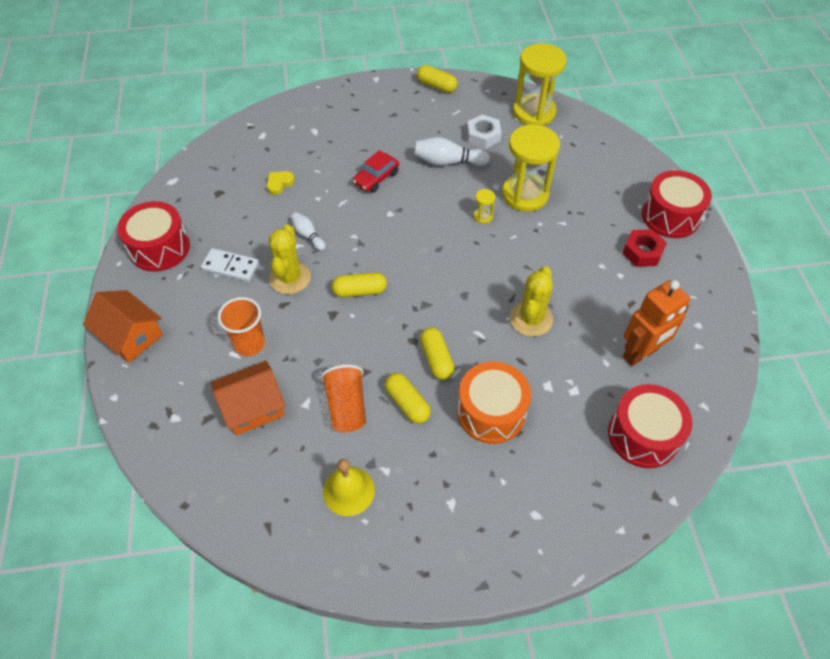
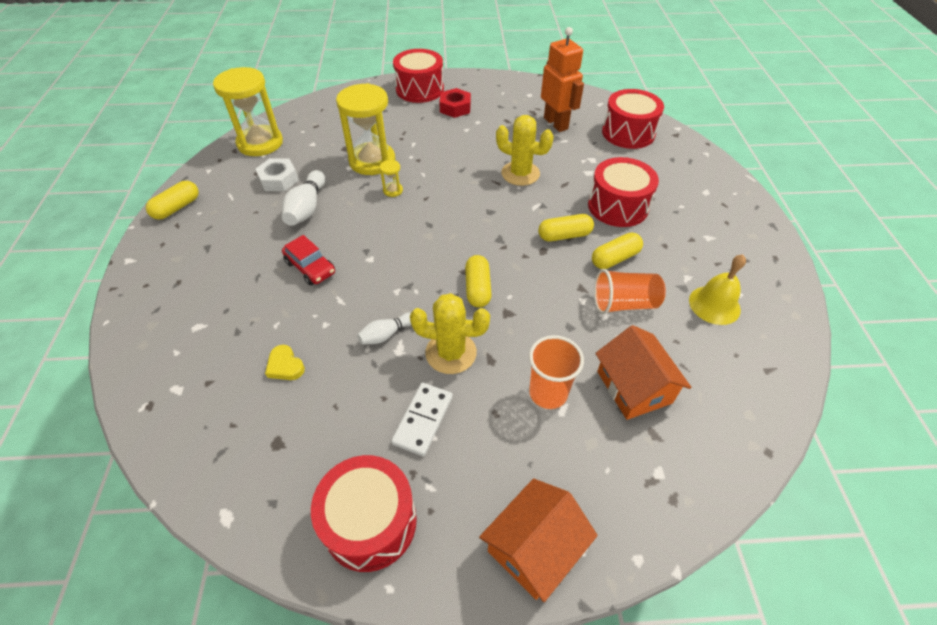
camera: 85 degrees left, 5 degrees down
orange drum [457,362,531,444] -> red drum [588,157,659,227]

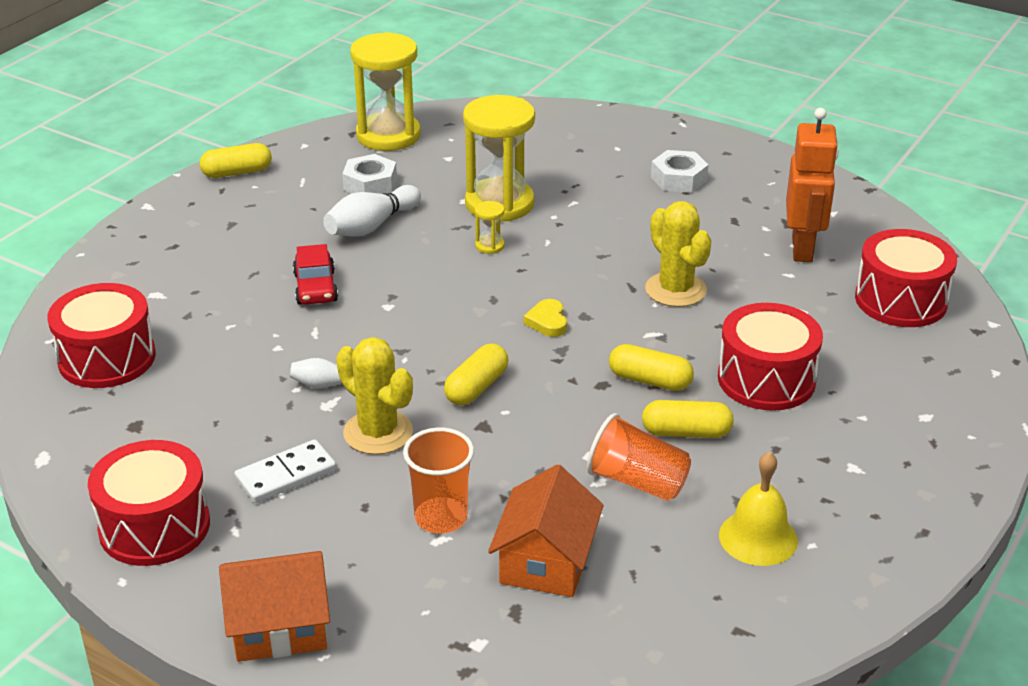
camera: 35 degrees right, 15 degrees down
yellow heart [265,345,305,380] -> yellow heart moved to [524,299,567,337]
red drum [393,49,444,103] -> red drum moved to [47,283,156,388]
red nut [439,88,471,118] -> white nut [651,150,708,193]

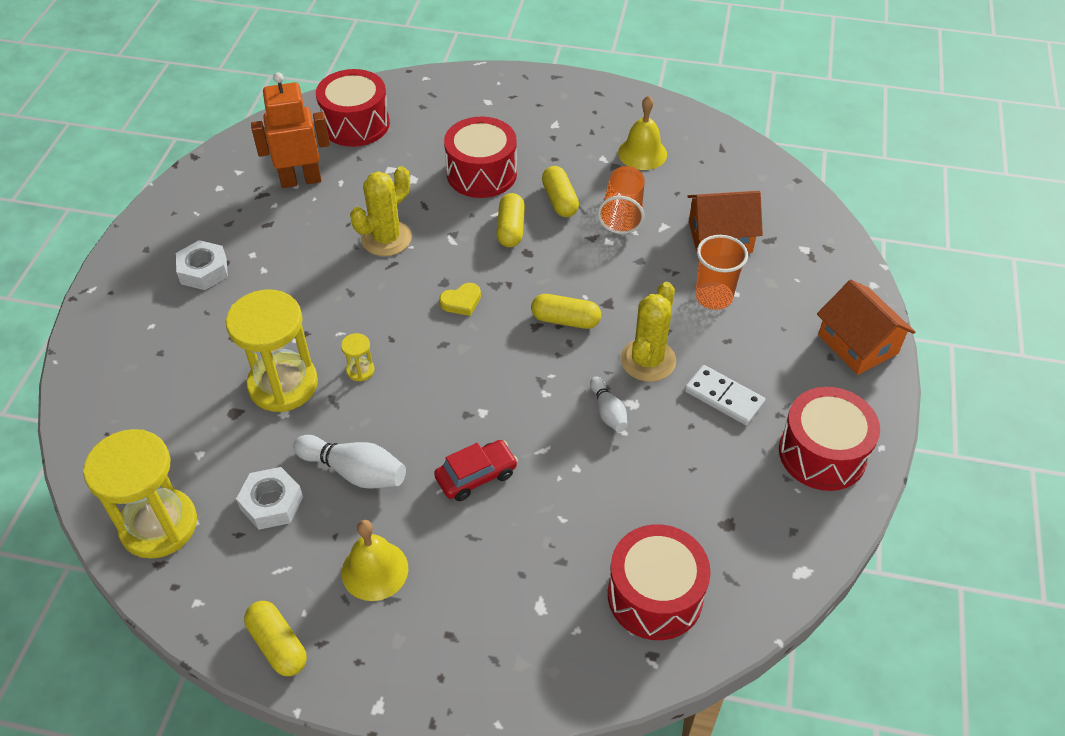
camera: 110 degrees left, 15 degrees up
none -> yellow bell [342,520,408,601]

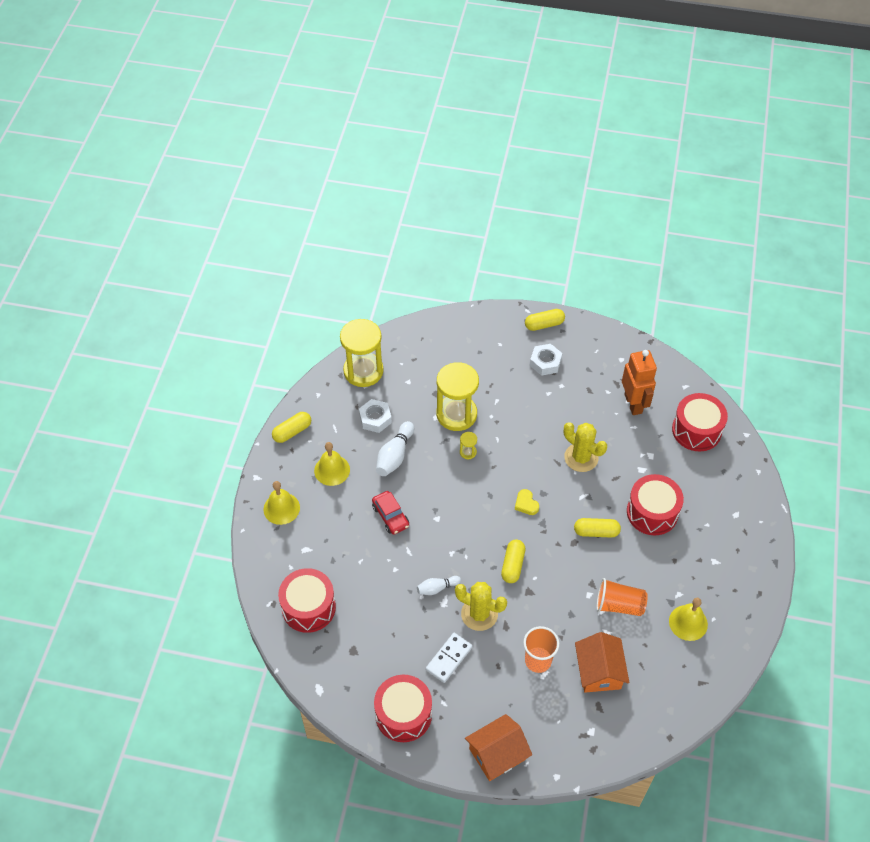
camera: 90 degrees right, 5 degrees up
yellow capsule [542,166,579,217] -> yellow capsule moved to [525,309,565,331]
none -> yellow bell [263,481,300,525]

